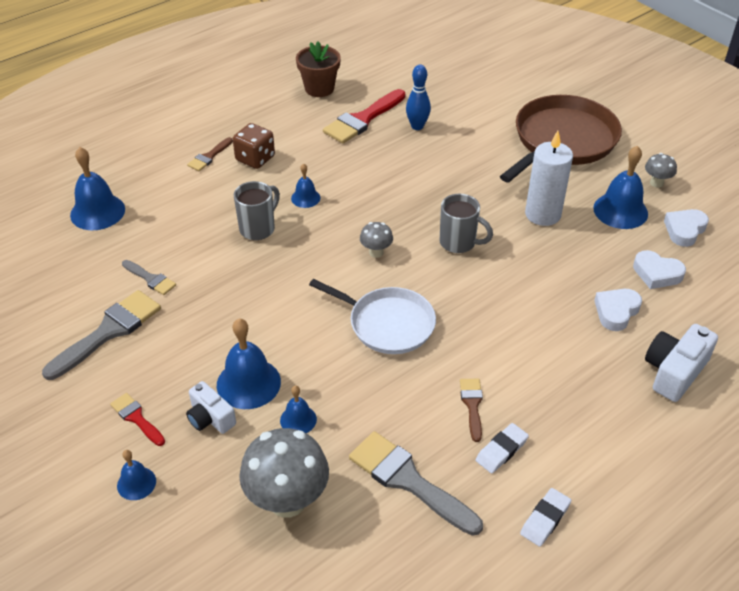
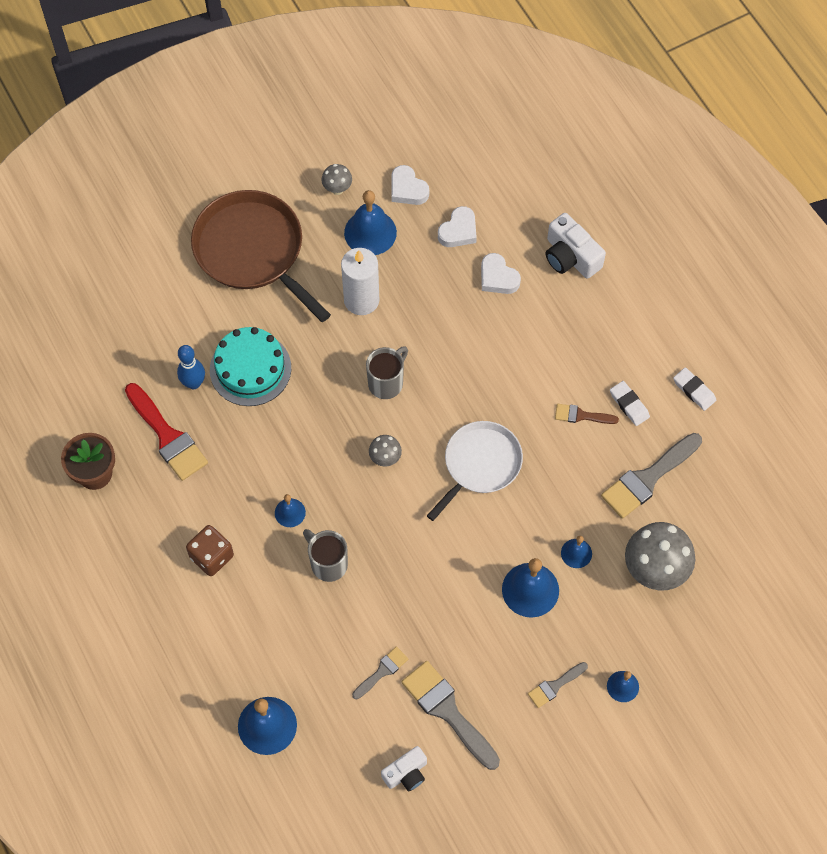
camera: 80 degrees left, 20 degrees up
red brush [110,393,165,446] -> grey brush [528,662,588,708]
white camera [186,381,236,434] -> white camera moved to [381,746,427,791]
brown brush [187,137,233,171] -> none
none -> turquoise cake [210,327,291,406]

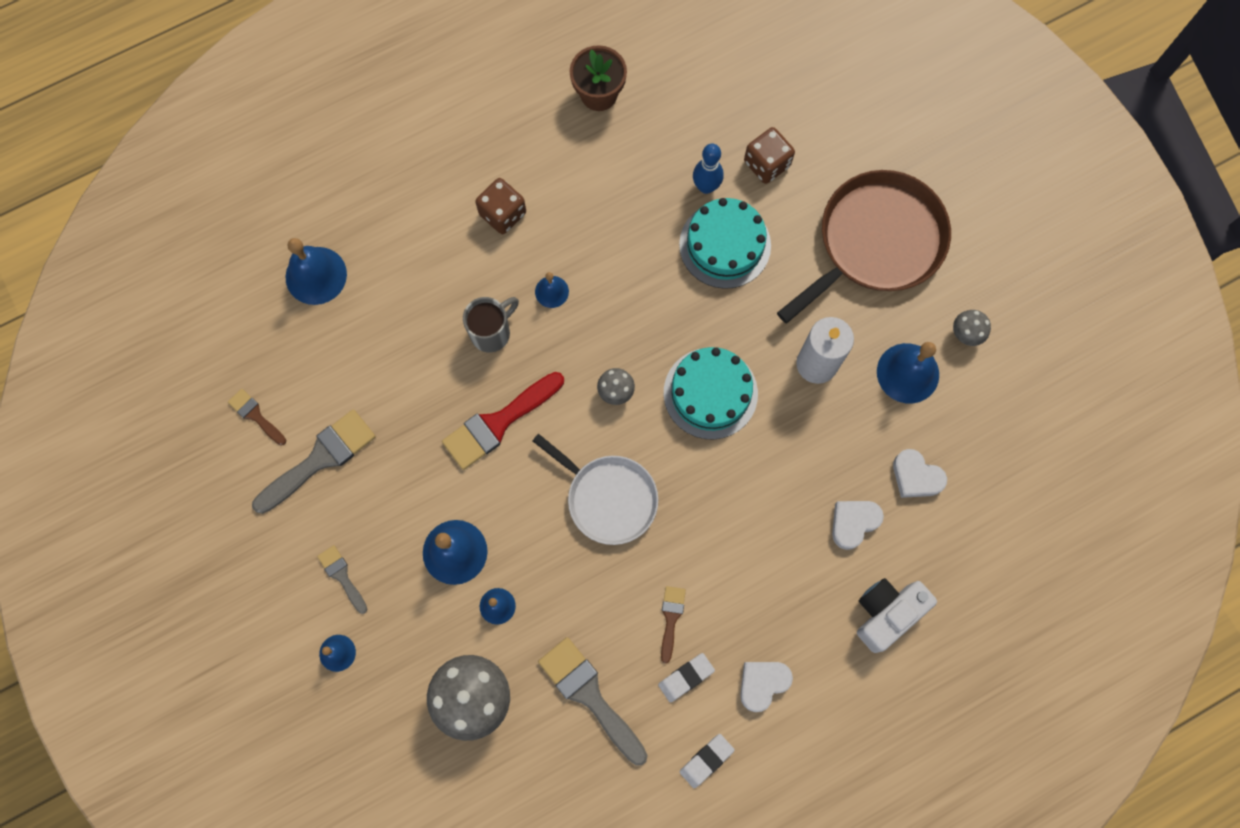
camera: 90 degrees right, 10 degrees up
red brush [125,383,208,481] -> red brush moved to [442,372,564,470]
grey brush [352,647,408,699] -> none
grey mug [366,346,408,399] -> turquoise cake [664,347,758,439]
white camera [381,746,427,791] -> brown brush [228,389,286,446]
white heart [391,165,429,205] -> white heart moved to [740,662,793,712]
none -> brown dice [744,127,795,184]

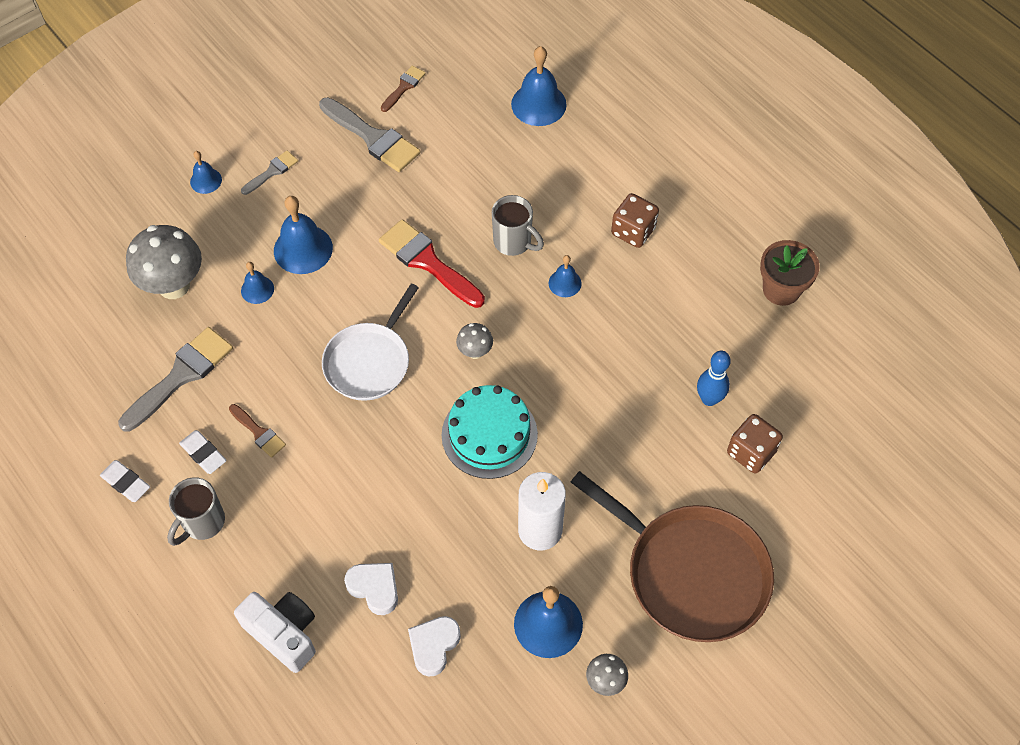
camera: 80 degrees right, 15 degrees down
brown brush [661,586,686,664] -> brown brush turned 45 degrees clockwise [229,404,286,458]
turquoise cake [679,198,771,289] -> none
white heart [740,662,793,712] -> grey mug [167,477,225,546]

